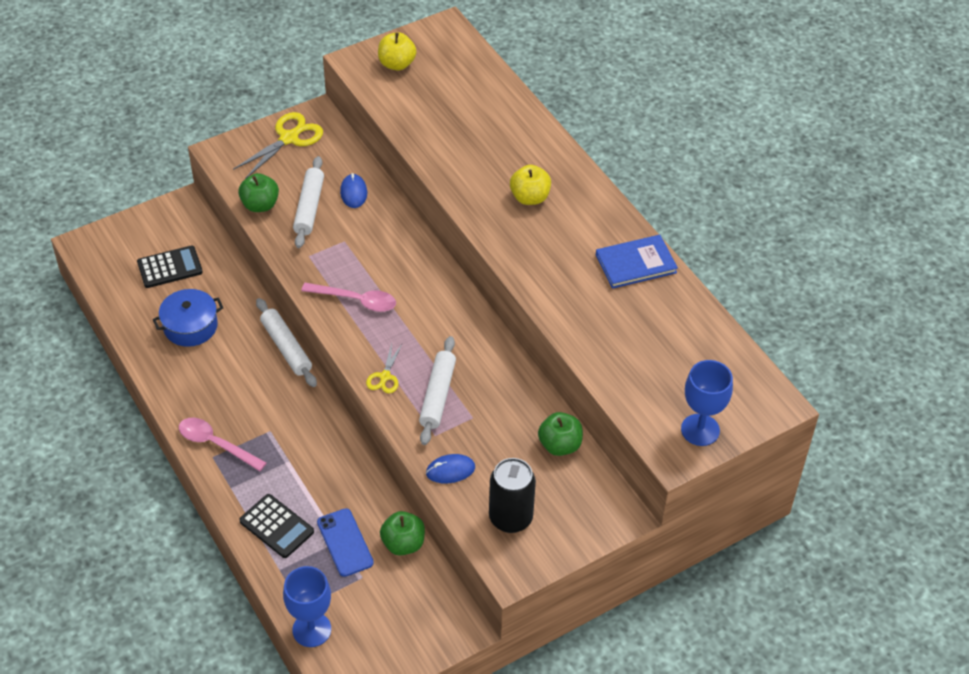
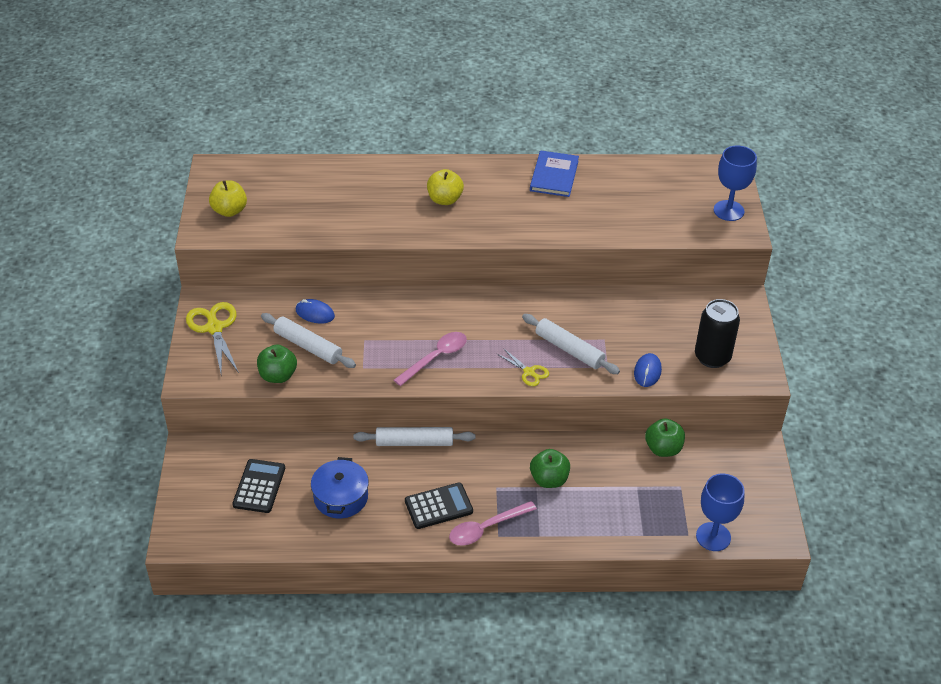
camera: 60 degrees left, 5 degrees down
black calculator [239,494,314,558] -> black calculator moved to [405,482,473,529]
blue phone [317,508,374,577] -> none
green apple [538,412,583,456] -> green apple moved to [530,449,570,488]

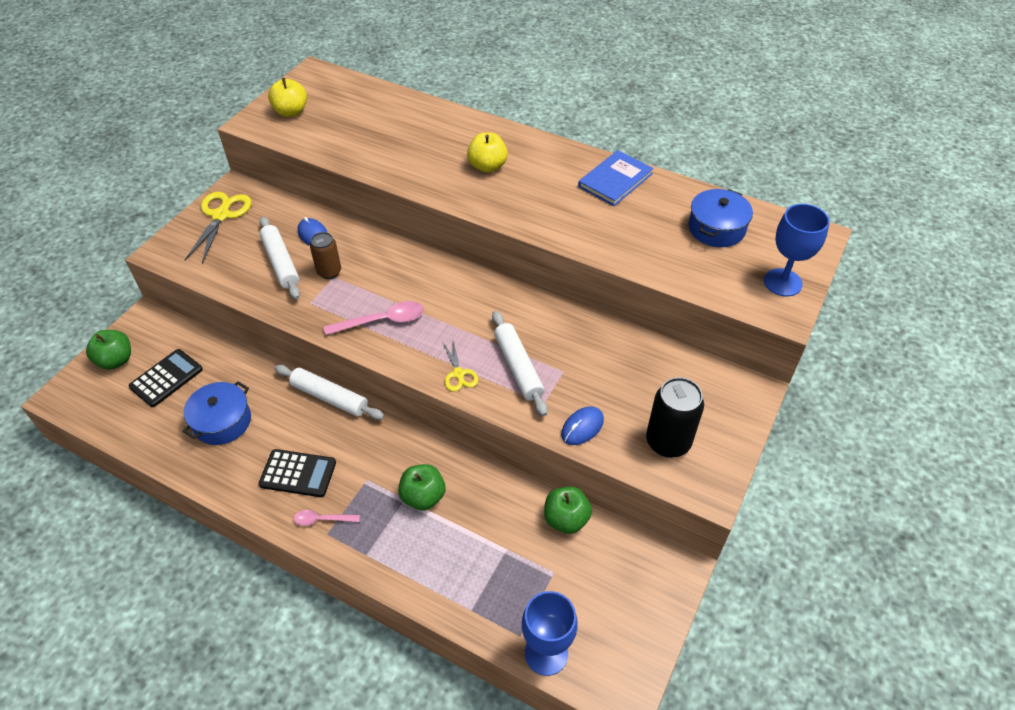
camera: 30 degrees right, 5 degrees up
green apple [257,344,297,383] -> green apple moved to [86,330,131,370]
pink spoon [449,501,537,546] -> pink spoon [294,510,360,526], size x0.59
none -> brown can [310,232,341,279]
none -> blue pot [688,189,753,247]

